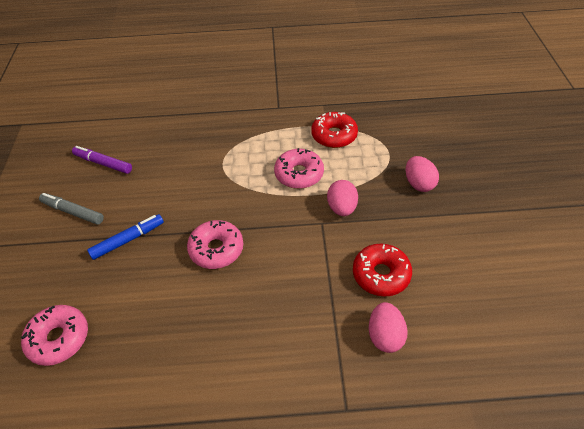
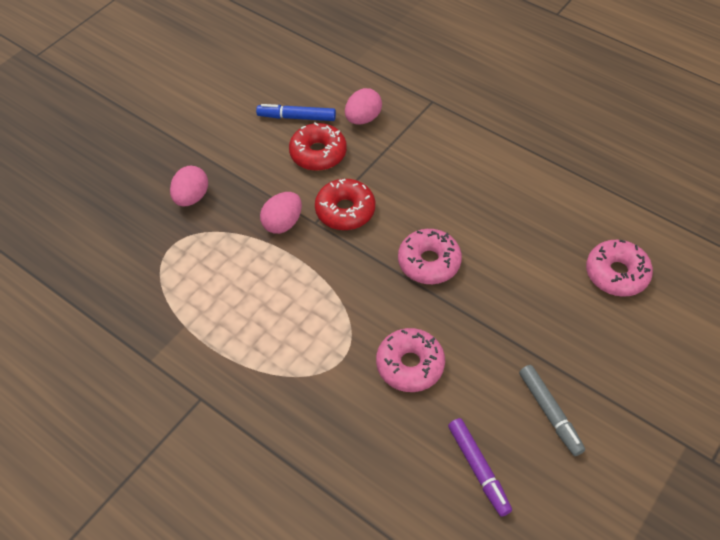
camera: 140 degrees left, 5 degrees up
blue marker [87,214,164,260] -> blue marker moved to [256,104,336,121]
pink donut [274,148,324,189] -> pink donut moved to [376,328,445,392]
red donut [311,112,358,148] -> red donut moved to [315,179,375,230]

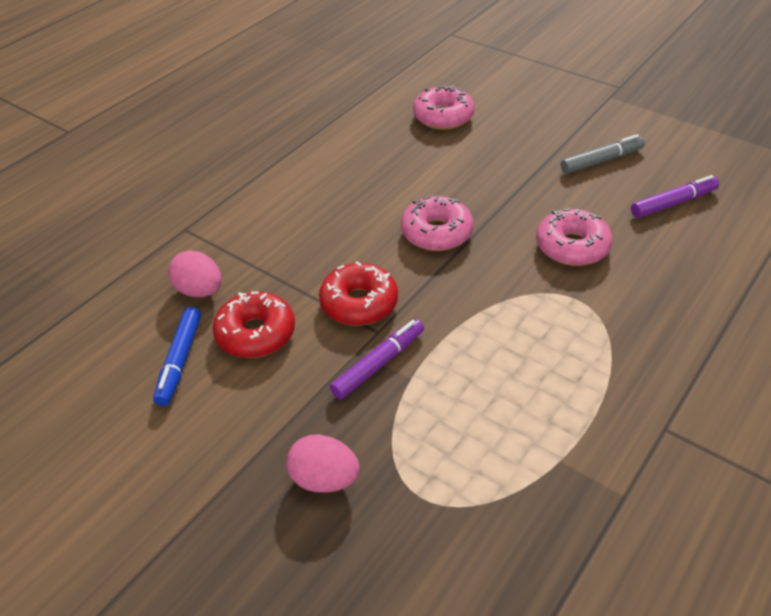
camera: 90 degrees left, 10 degrees down
pink egg [260,192,302,234] -> purple marker [330,319,424,399]

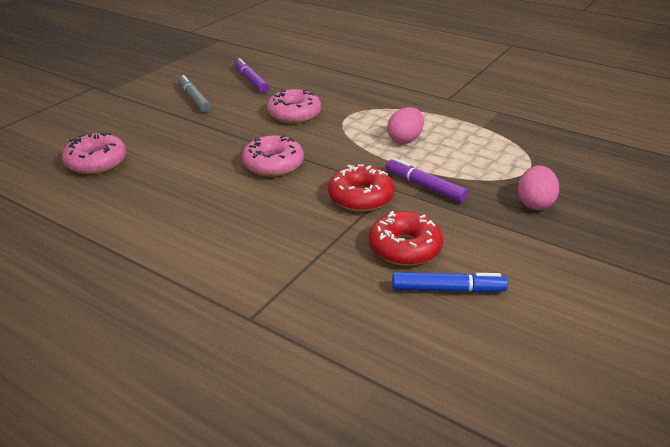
camera: 95 degrees left, 10 degrees down
pink egg [168,250,222,297] -> pink egg moved to [387,107,424,144]

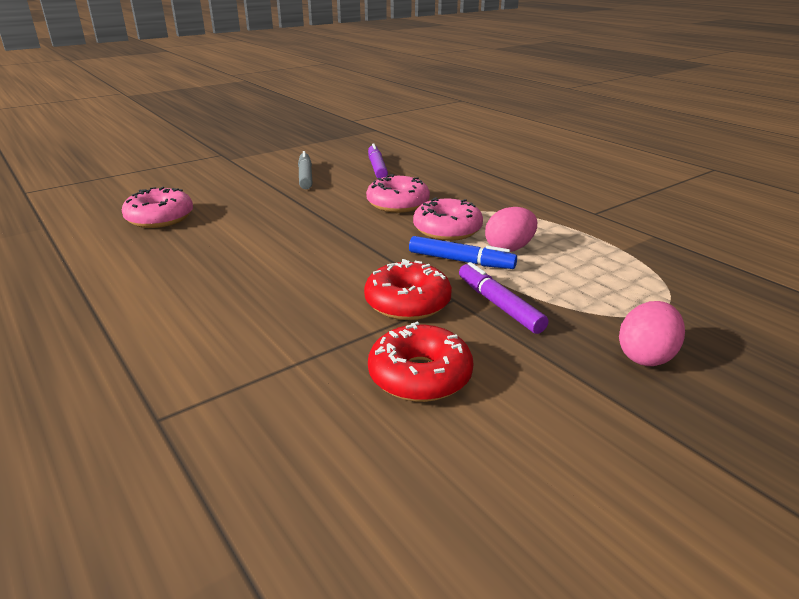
camera: 20 degrees right, 5 degrees down
pink donut [242,135,304,177] -> pink donut moved to [413,197,483,241]
blue marker [392,272,508,293] -> blue marker moved to [409,236,517,269]

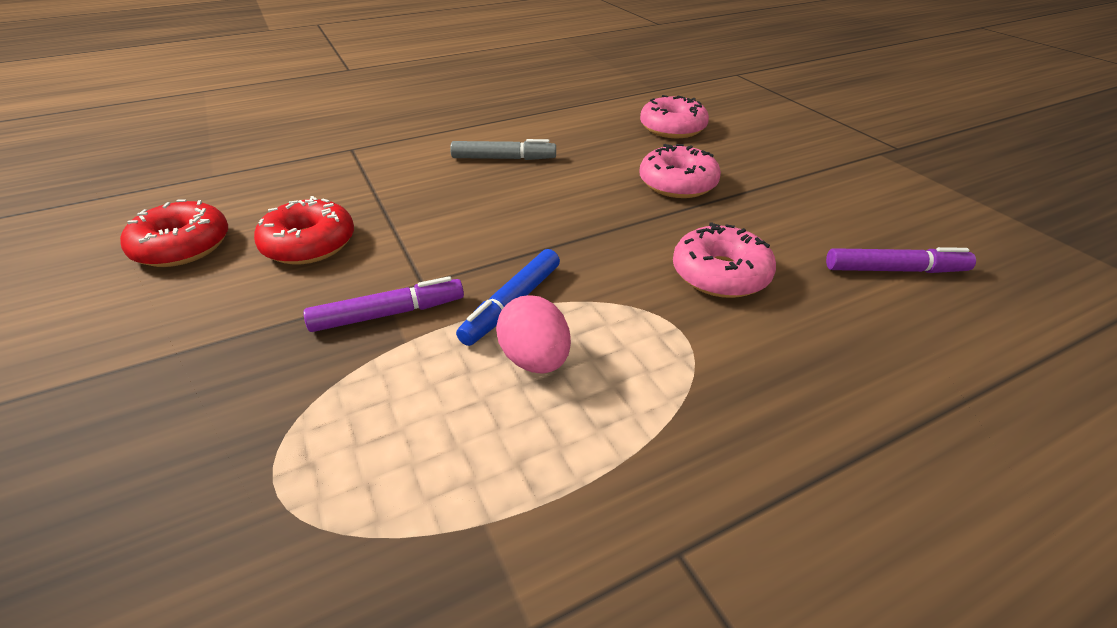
camera: 100 degrees right, 10 degrees up
grey marker [298,151,312,189] -> grey marker moved to [450,139,556,160]
red donut [364,259,452,320] -> red donut moved to [120,200,228,267]
pink donut [413,197,483,241] -> pink donut moved to [640,144,721,198]
pink egg [619,301,685,366] -> none

